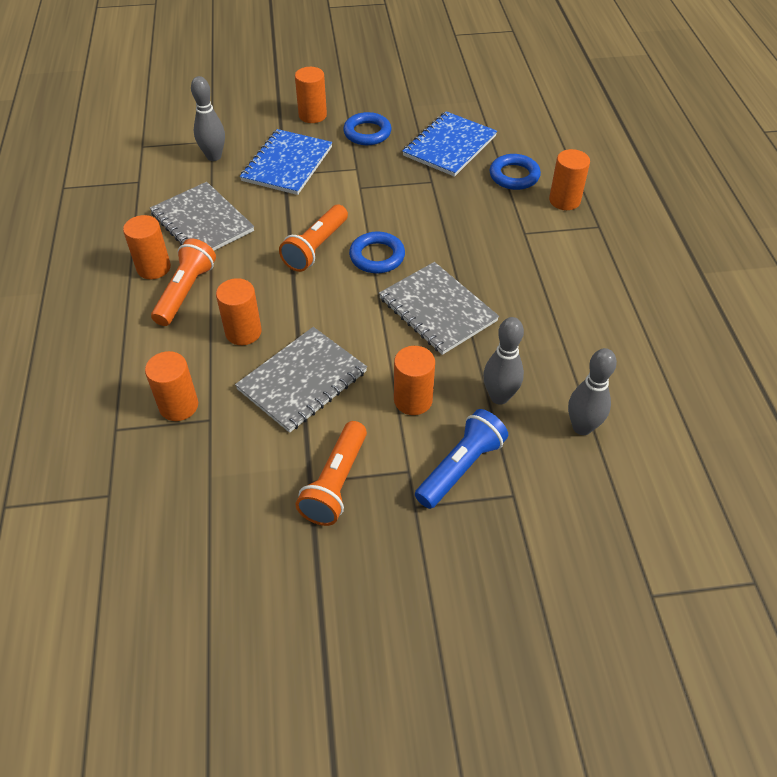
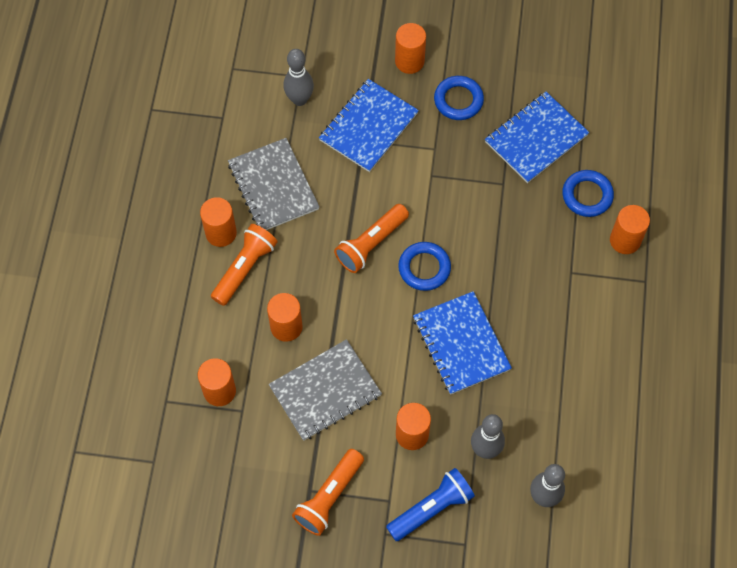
camera: 15 degrees right, 15 degrees up
grey notebook [379,262,499,355] -> blue notebook [413,291,512,395]

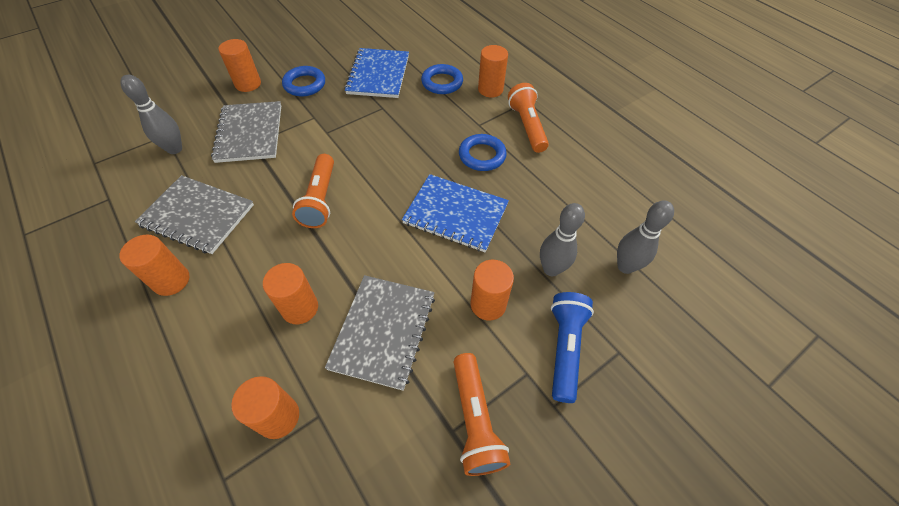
camera: 45 degrees left, 10 degrees down
orange flashlight [211,224,277,306] -> orange flashlight moved to [508,83,549,153]
blue notebook [319,79,419,172] -> grey notebook [211,101,281,163]
blue ring [398,242,451,291] -> blue ring moved to [459,134,507,171]

